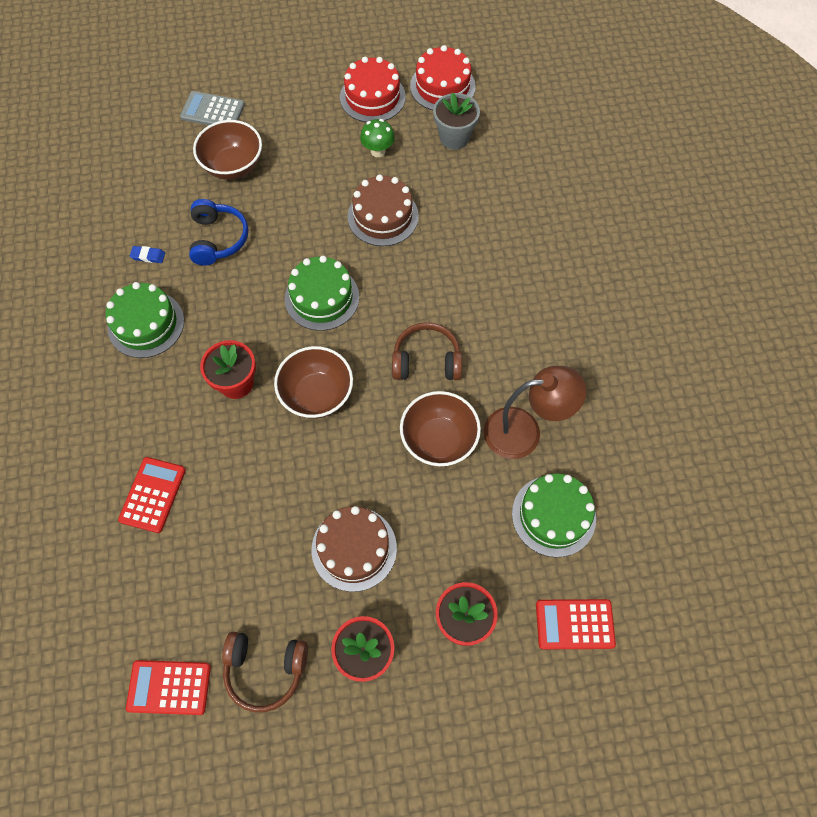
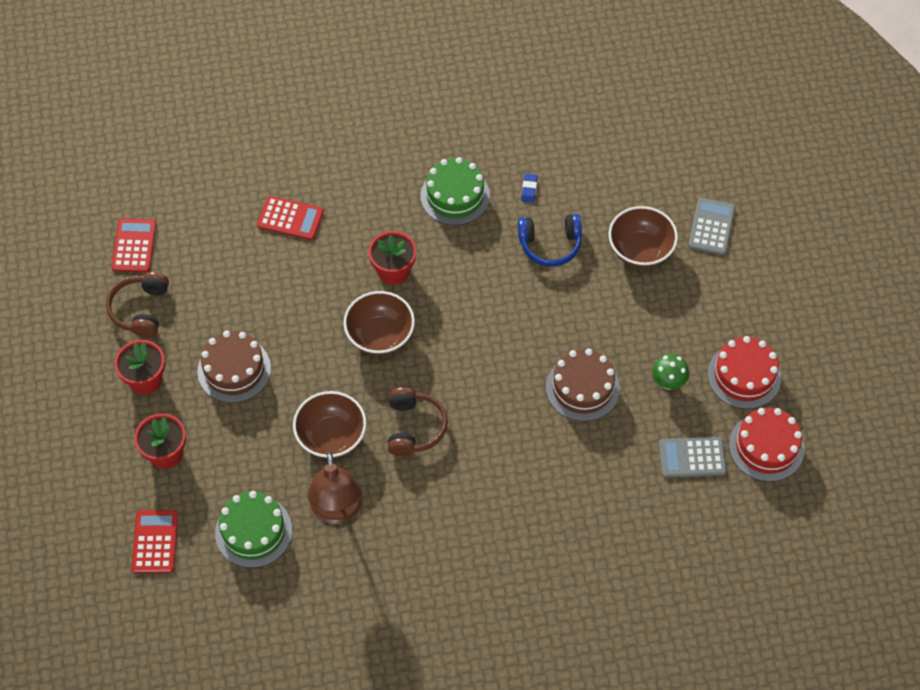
camera: 90 degrees right, 5 degrees down
green cake [285,256,359,331] -> none
grey flower pot [433,92,480,150] -> grey calculator [659,437,727,478]

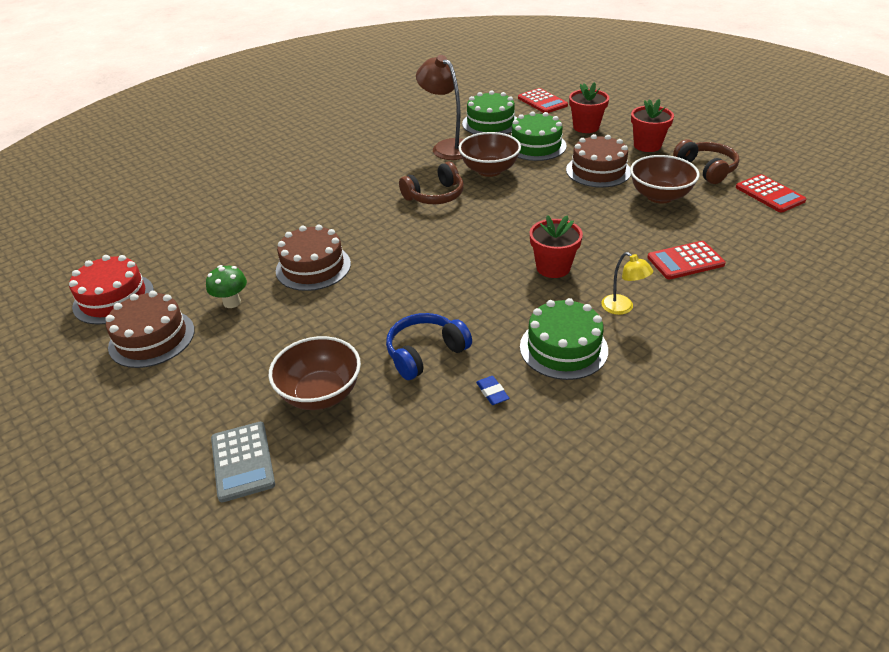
camera: 150 degrees right, 20 degrees down
brown bowl [344,291,415,355] -> brown bowl moved to [630,155,700,204]
brown headphones [388,387,448,456] -> brown headphones turned 90 degrees counterclockwise [399,162,464,204]
grey calculator [659,437,727,478] -> none
red cake [708,336,781,409] -> brown cake [105,291,195,368]
none -> green cake [511,111,567,161]
none -> yellow lamp [601,252,653,315]

